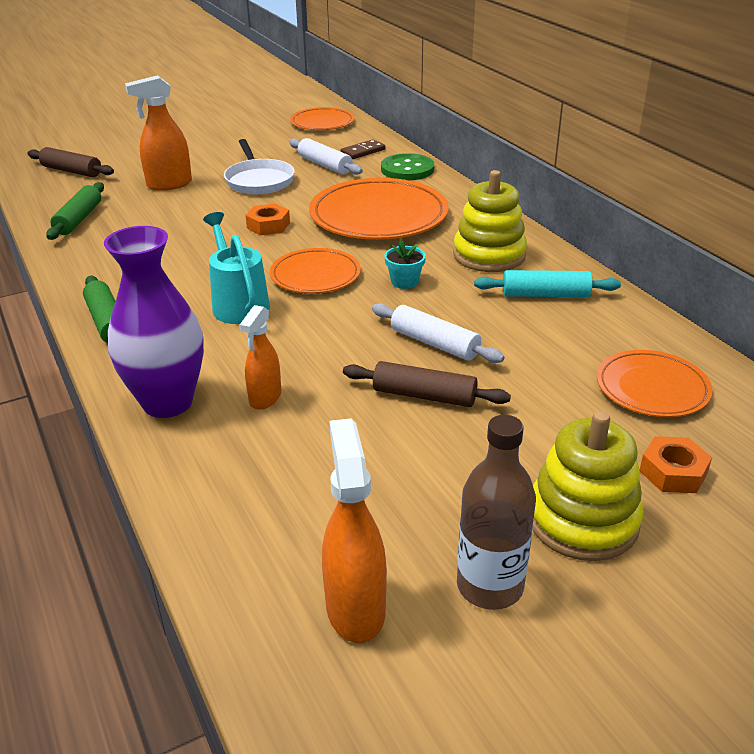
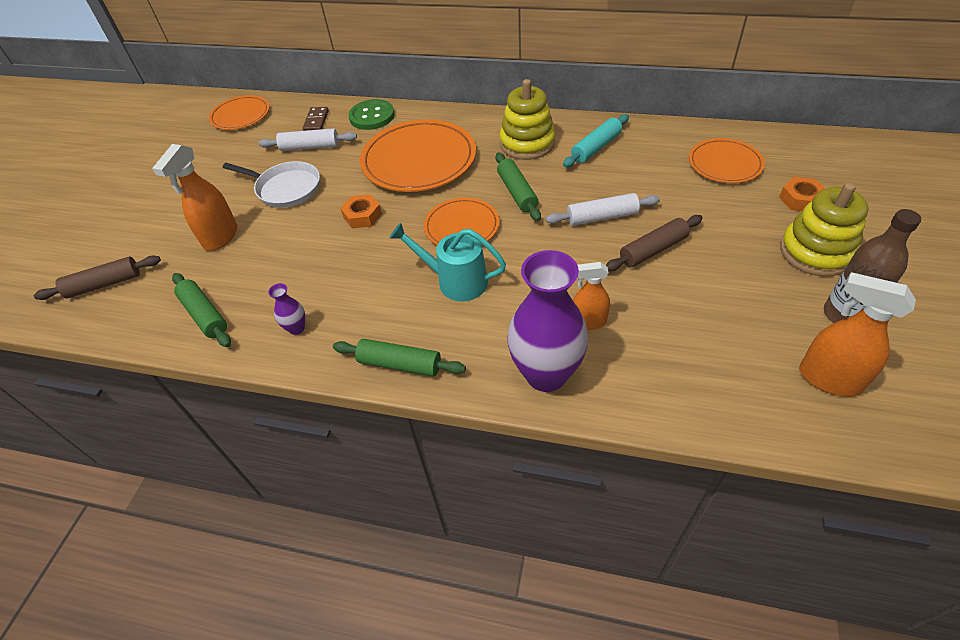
camera: 45 degrees left, 15 degrees up
orange spray bottle [239,305,281,410] -> orange spray bottle turned 120 degrees clockwise [573,262,610,330]
turquoise flower pot [384,240,426,289] -> green rolling pin [495,152,541,221]
none -> purple vase [268,283,305,335]

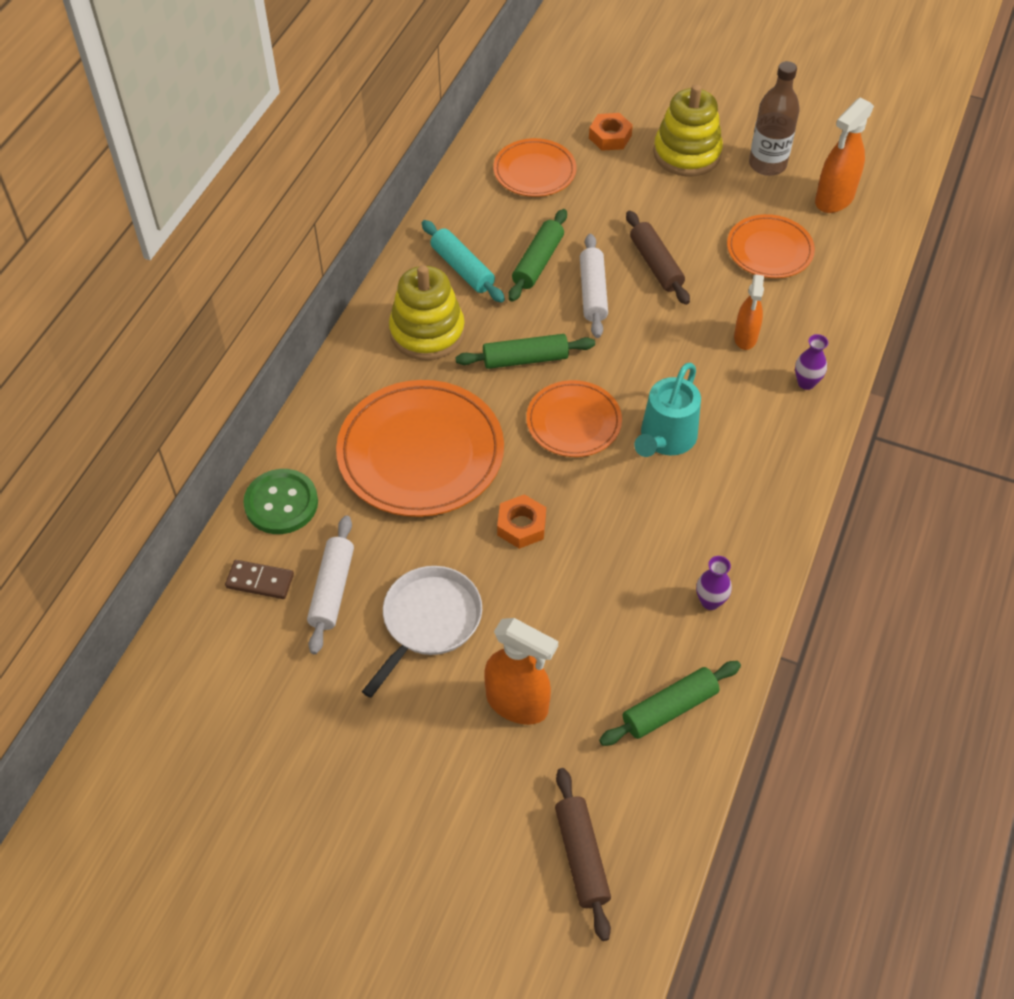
camera: 85 degrees left, 5 degrees up
orange plate [209,95,270,130] -> orange plate moved to [727,214,815,278]
green rolling pin [333,339,466,376] -> green rolling pin moved to [508,209,567,302]
purple vase [507,250,588,392] -> purple vase [795,334,829,390], size x0.42

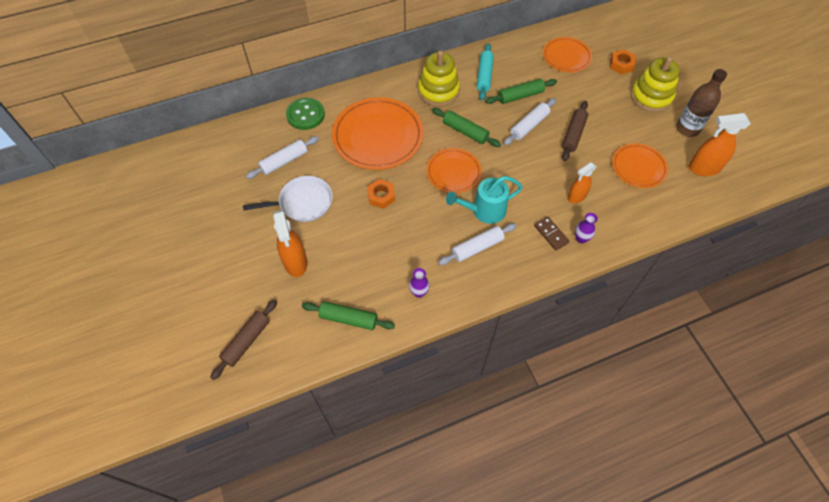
camera: 45 degrees right, 5 degrees up
brown domino [225,560,294,599] -> brown domino moved to [534,216,570,251]
none -> white rolling pin [438,223,517,265]

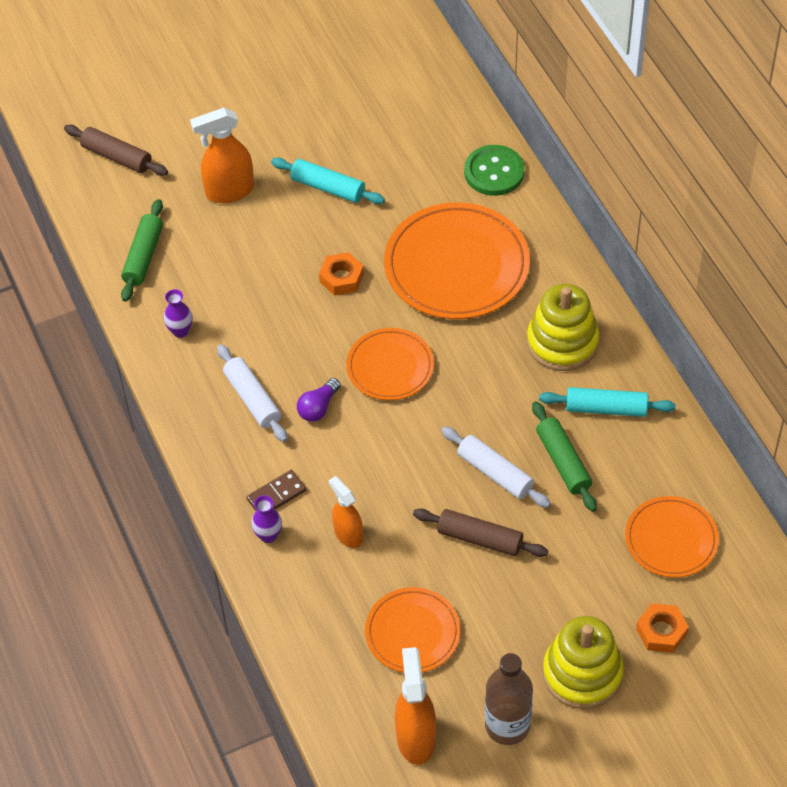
camera: 90 degrees right, 5 degrees down
white pan [243,176,333,222] -> turquoise rolling pin [271,158,385,204]
white rolling pin [246,136,319,179] -> none
green rolling pin [432,108,501,147] -> none
turquoise watering can [446,176,523,224] -> purple light bulb [297,378,341,422]

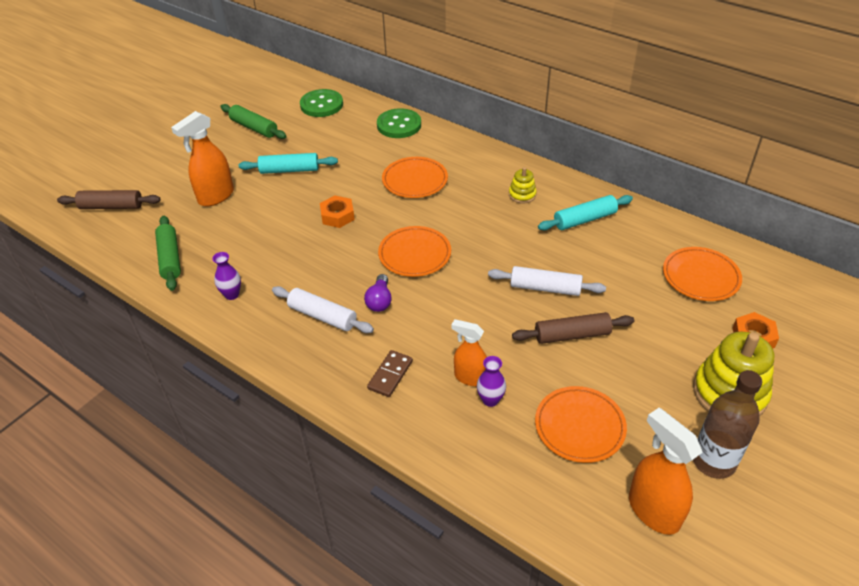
camera: 30 degrees left, 10 degrees down
purple vase [251,495,282,543] -> purple vase moved to [477,356,506,407]
orange plate [384,202,530,319] -> orange plate [382,157,448,198], size x0.58
yellow stacking toy [527,284,599,371] -> yellow stacking toy [509,167,537,204], size x0.49
green rolling pin [532,401,597,512] -> green rolling pin moved to [220,104,287,139]
none -> green button [300,89,343,117]

